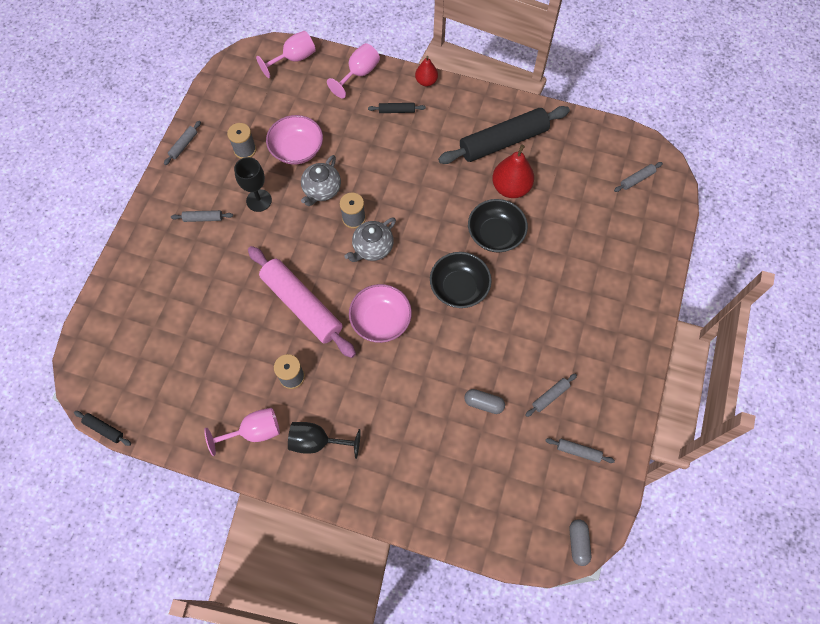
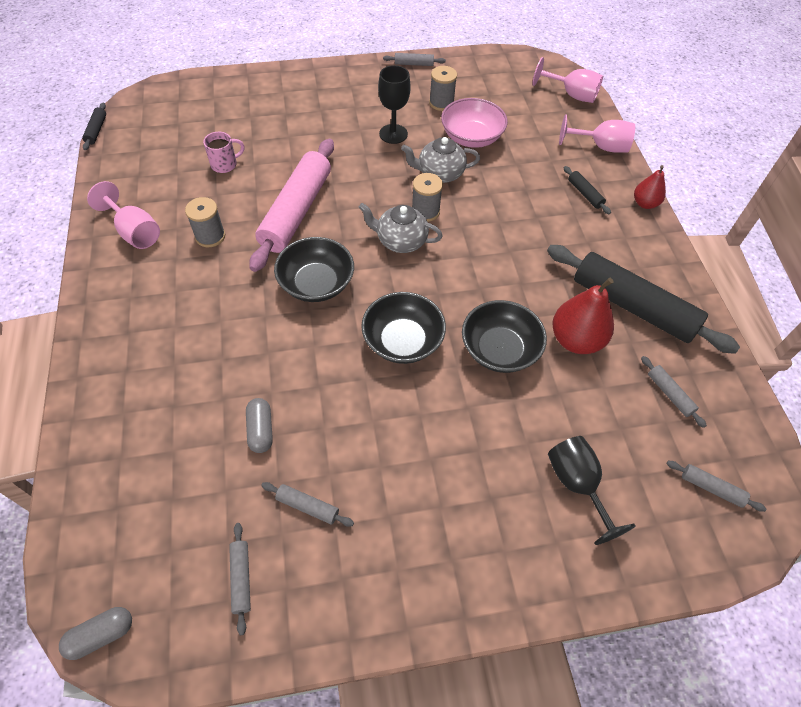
camera: 60 degrees right, 10 degrees down
grey rolling pin [171,210,233,222] -> grey rolling pin moved to [641,356,707,428]
black goblet [288,422,361,459] -> black goblet moved to [548,436,635,545]
pink bowl [349,284,412,343] -> black bowl [274,237,354,302]
none -> pink mug [203,132,245,173]

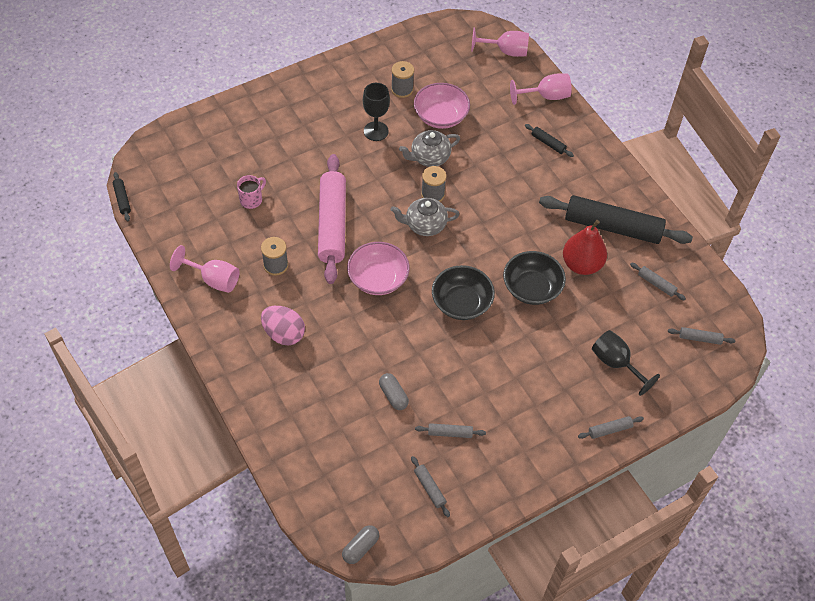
camera: 20 degrees left, 0 degrees up
black bowl [274,237,354,302] -> pink bowl [347,242,410,295]
grey rolling pin [383,53,446,66] -> grey rolling pin moved to [578,416,644,439]
red pear [634,165,666,209] -> none
none -> pink egg [261,306,305,345]

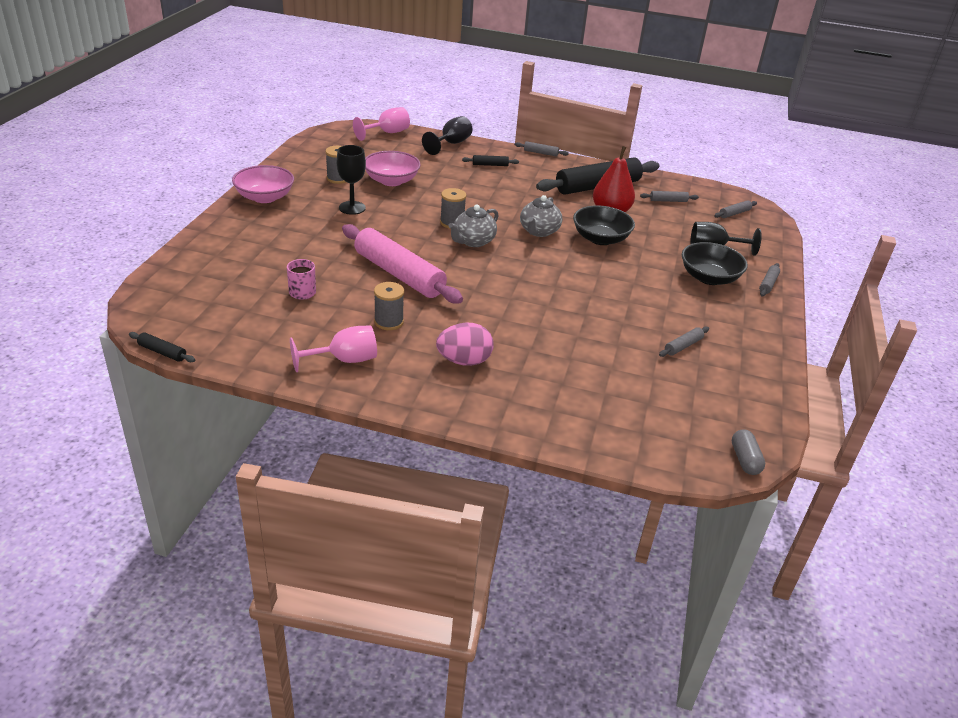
camera: 45 degrees left, 20 degrees down
pink bowl [347,242,410,295] -> pink bowl moved to [232,165,294,203]
grey capsule [379,373,409,410] -> none
grey teapot [399,130,460,167] -> grey teapot moved to [520,195,562,237]
grey rolling pin [411,456,450,517] -> grey rolling pin moved to [515,141,569,157]
black bowl [432,265,495,320] -> black bowl moved to [682,242,748,285]
pink goblet [510,73,572,105] -> black goblet [422,116,472,155]

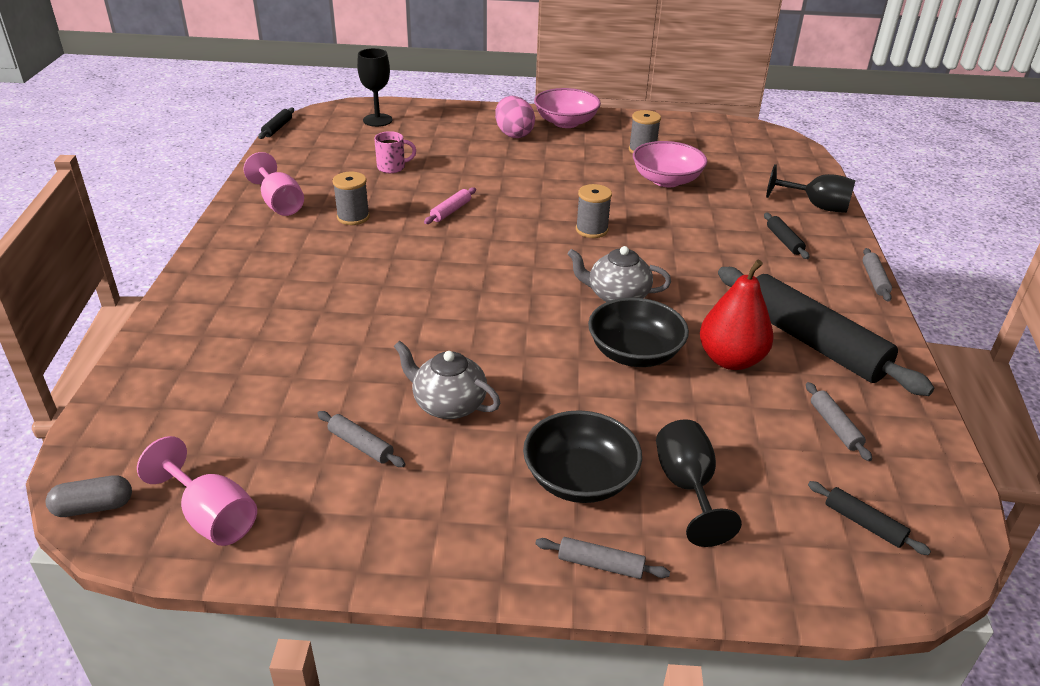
camera: 80 degrees right, 0 degrees up
black goblet [336,145,366,215] -> black goblet moved to [357,48,393,127]
pink rolling pin [342,224,463,303] -> pink rolling pin [424,187,476,224], size x0.41
pink goblet [353,107,410,141] -> pink goblet moved to [137,436,257,546]
pink egg [436,323,494,366] -> pink egg moved to [495,96,535,138]
grey teapot [448,205,498,247] -> grey teapot moved to [394,341,500,419]
grey rolling pin [714,200,757,218] -> black rolling pin [808,481,931,555]

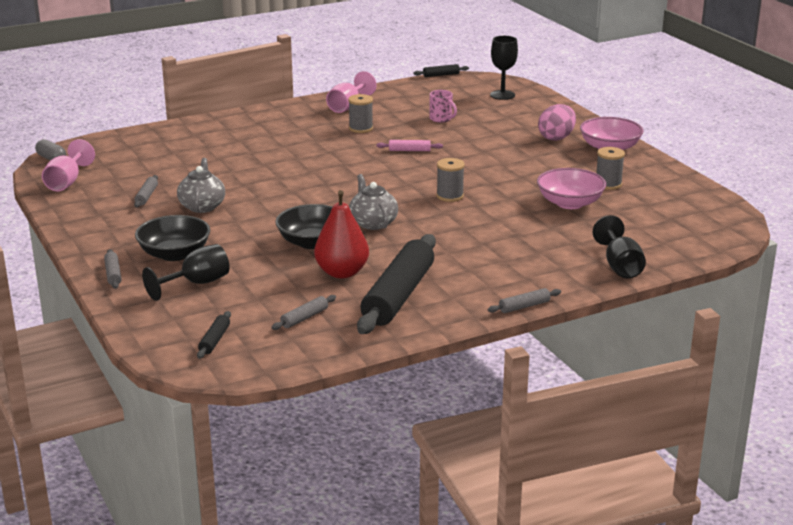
camera: 60 degrees right, 10 degrees down
black rolling pin [764,213,809,259] -> none

